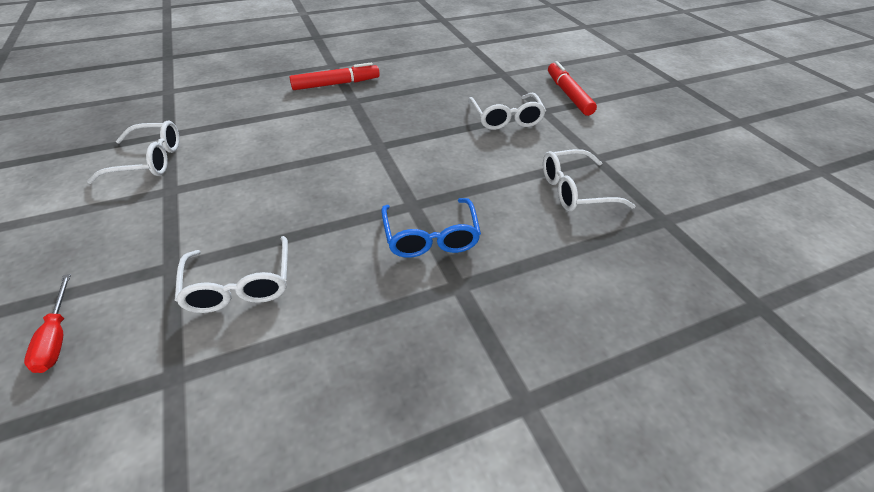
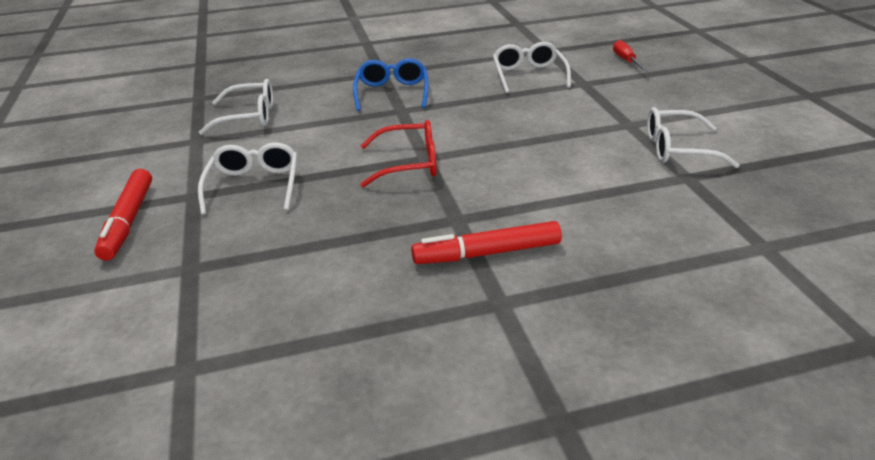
camera: 170 degrees left, 10 degrees down
none -> red glasses [360,120,437,188]

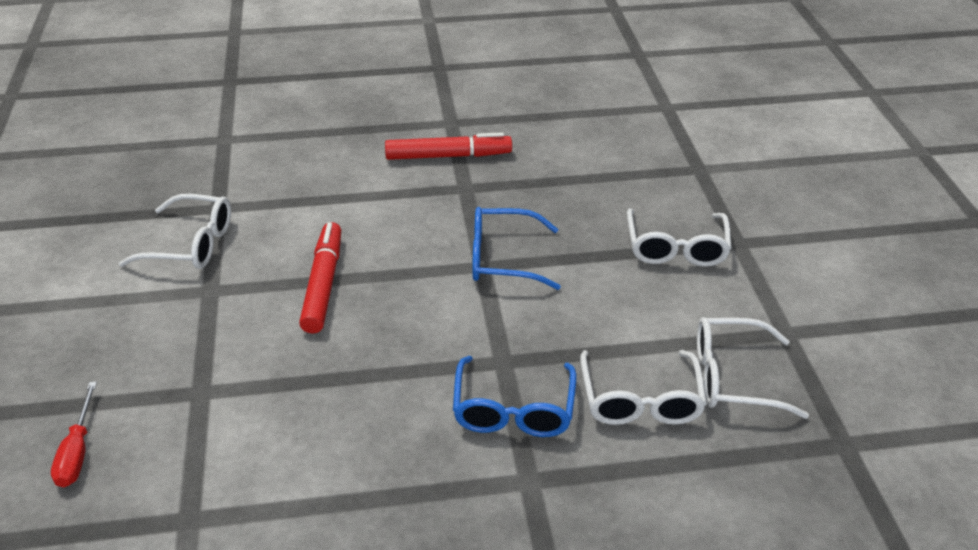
camera: 175 degrees left, 5 degrees up
red marker [94,169,152,260] -> red marker moved to [299,222,341,334]
red glasses [360,120,437,188] -> blue glasses [472,207,561,290]
white glasses [493,42,571,93] -> white glasses moved to [580,350,707,425]

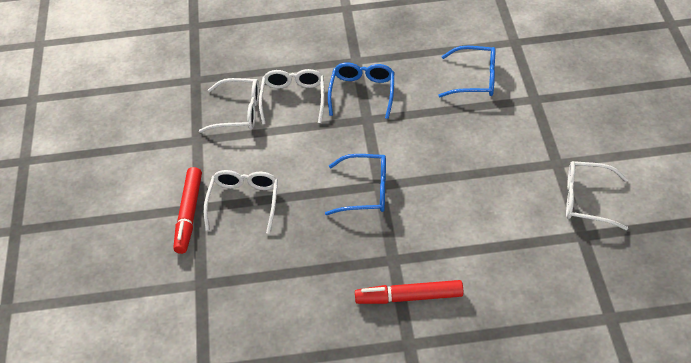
camera: 175 degrees left, 10 degrees up
red screwdriver [51,382,97,487] -> none
red marker [299,222,341,334] -> red marker moved to [173,167,202,254]
none -> blue glasses [438,46,495,97]

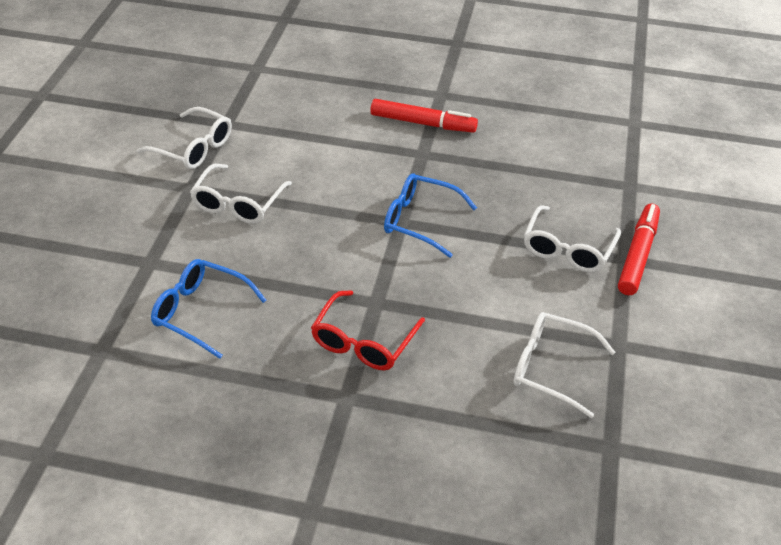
camera: 165 degrees left, 5 degrees down
white glasses [259,69,325,125] -> white glasses moved to [190,164,292,224]
blue glasses [328,62,394,119] -> red glasses [311,290,425,370]

